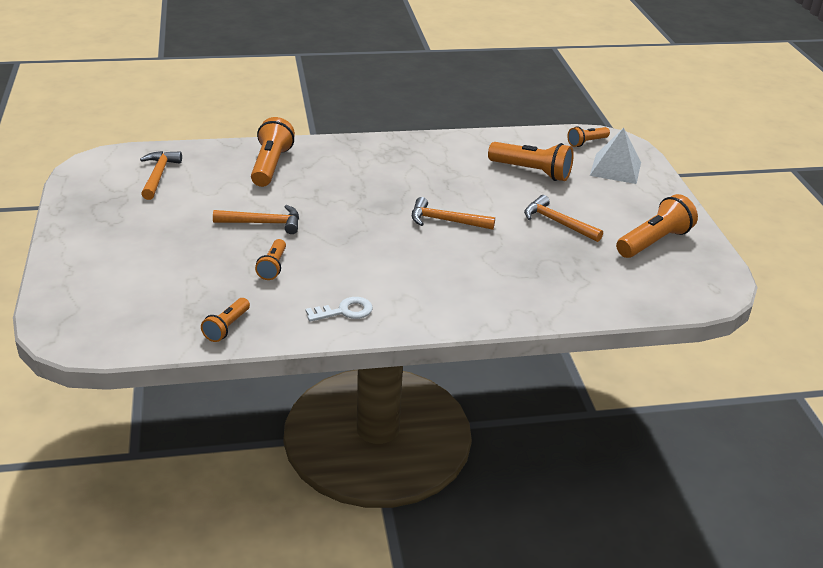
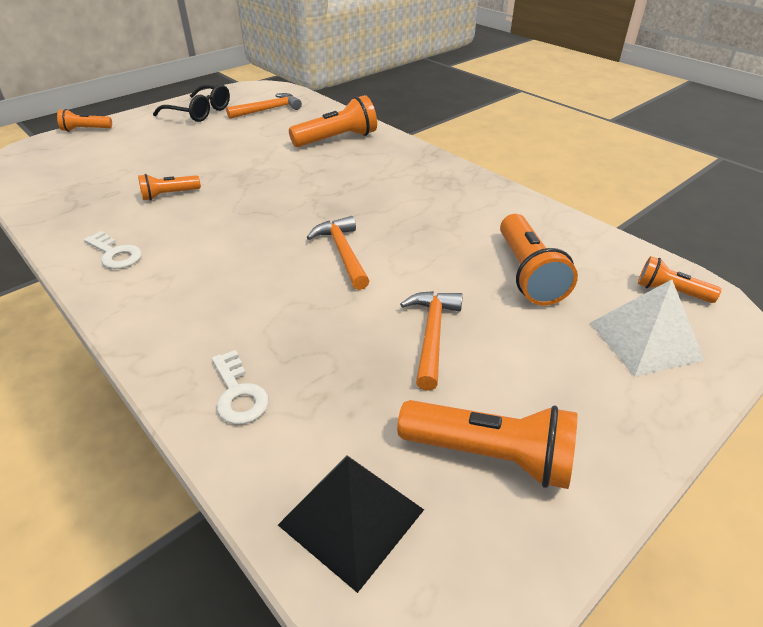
camera: 60 degrees right, 5 degrees up
orange flashlight [201,298,250,342] -> orange flashlight moved to [57,109,112,132]
orange hammer [213,205,299,234] -> none
none -> black glasses [153,84,230,122]
none -> white key [212,350,269,424]
none -> black pyramid [278,455,424,593]

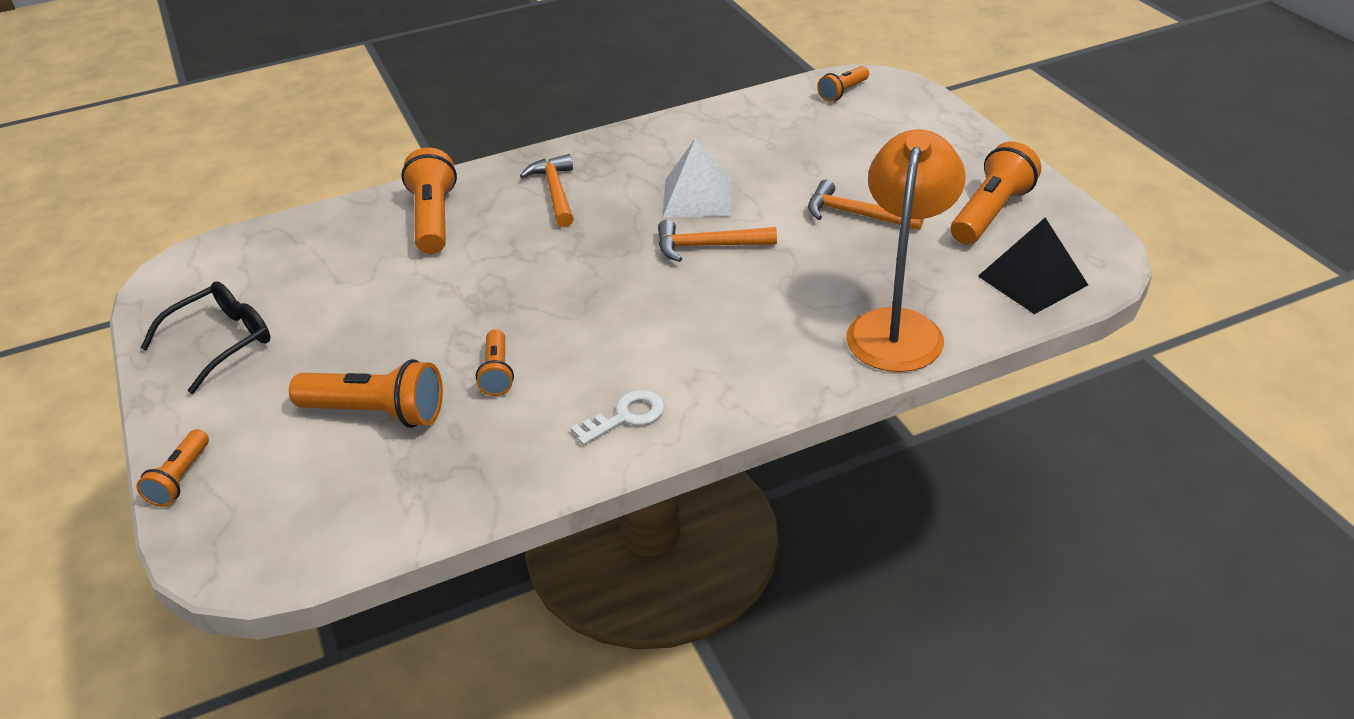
camera: 70 degrees left, 0 degrees up
white key [212,350,269,424] -> orange lamp [846,130,966,372]
orange hammer [226,93,302,119] -> orange hammer moved to [520,154,574,227]
orange flashlight [500,214,578,305] -> orange flashlight moved to [289,359,443,428]
white pyramid [590,279,705,377] -> white pyramid moved to [663,138,732,217]

